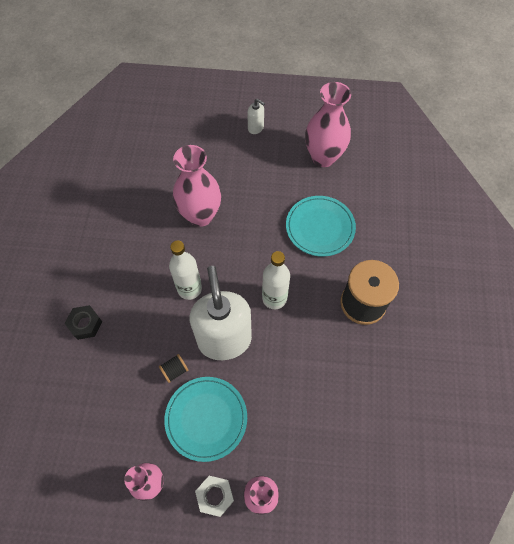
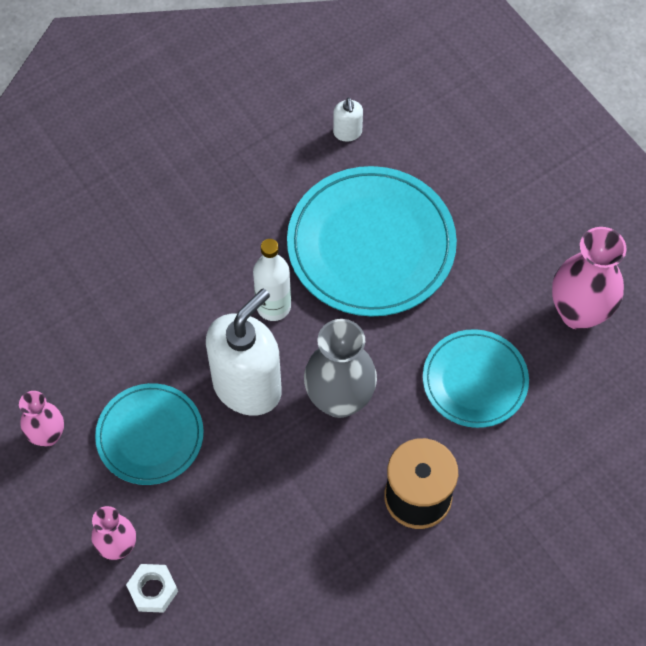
camera: 50 degrees right, 0 degrees up
black nut [65,305,102,340] -> none
black spool [159,354,188,383] -> none
pink vase [173,145,221,227] -> turquoise plate [287,166,457,317]
white nut [195,476,234,517] -> white nut moved to [126,564,178,613]
white soap dispenser [247,99,265,134] -> white soap dispenser moved to [333,97,363,142]
white bottle [262,251,290,309] -> grey vase [304,319,377,418]

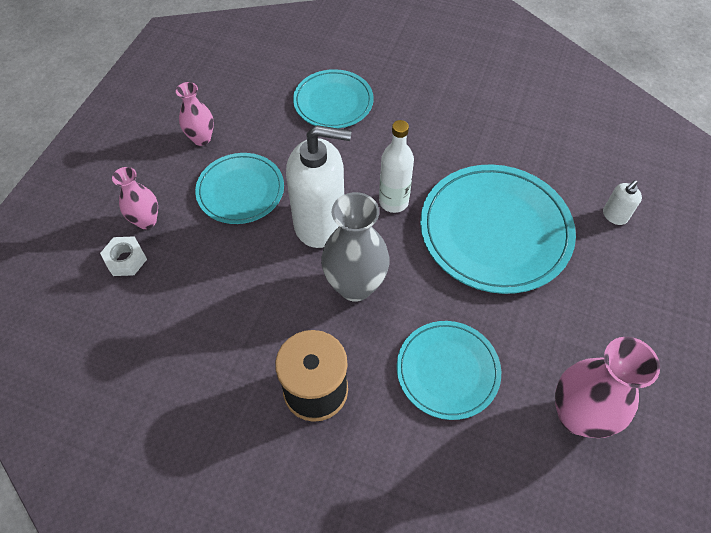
camera: 55 degrees right, 5 degrees down
white soap dispenser [333,97,363,142] -> white soap dispenser moved to [603,180,642,225]
none -> turquoise plate [293,69,374,129]

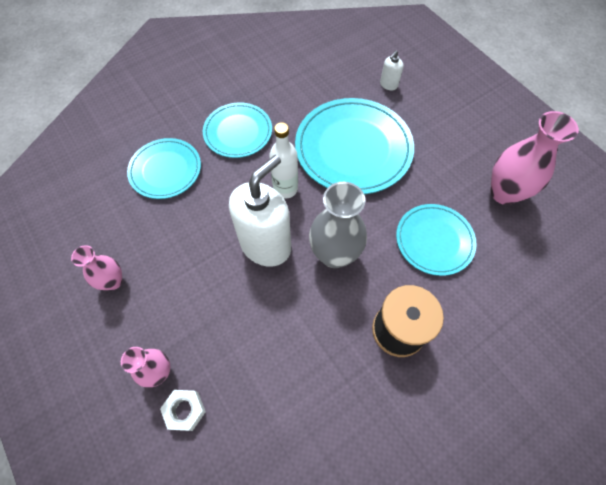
camera: 55 degrees left, 5 degrees up
turquoise plate [195,153,284,224] -> turquoise plate moved to [203,103,272,158]
white soap dispenser [603,180,642,225] -> white soap dispenser turned 45 degrees clockwise [380,50,404,90]

